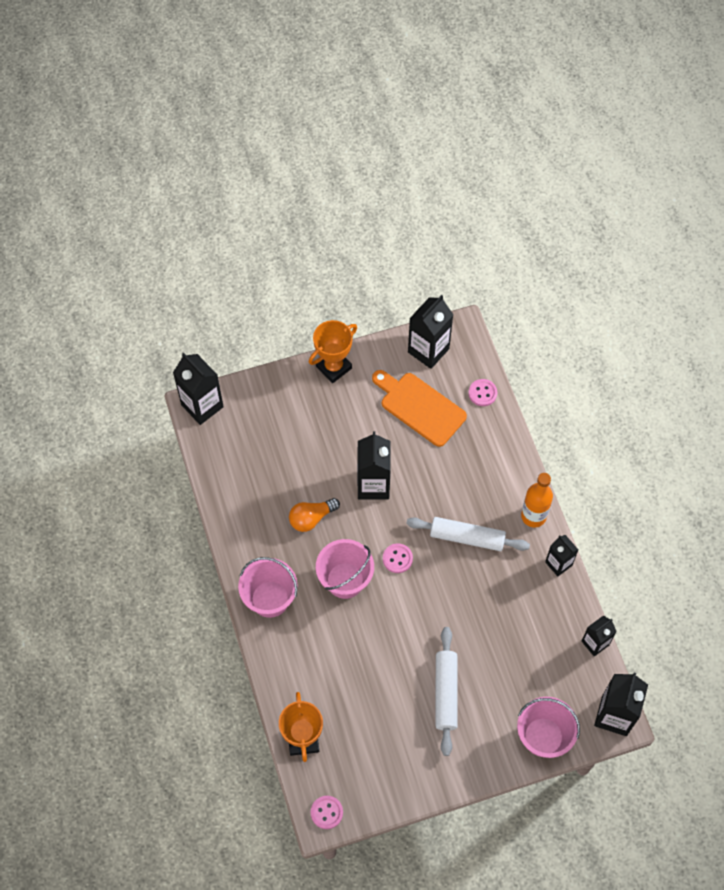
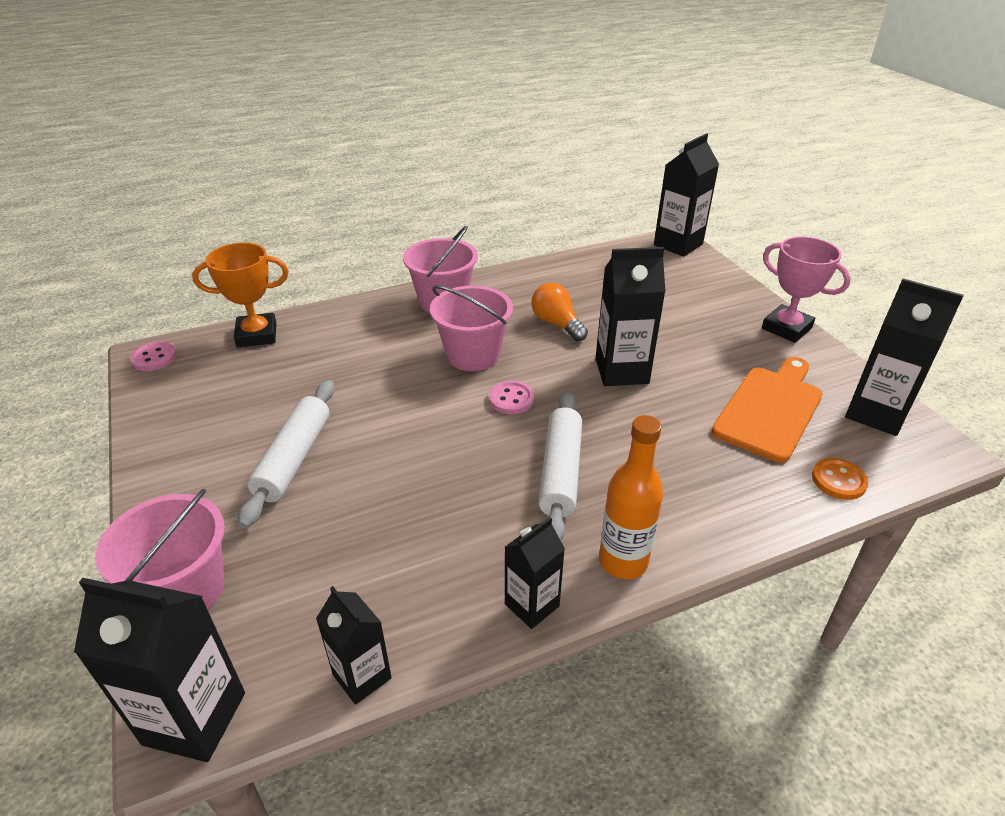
camera: 85 degrees right, 25 degrees down
orange trophy [309,320,357,383] -> pink trophy [762,237,851,343]
white rolling pin [435,627,458,756] -> white rolling pin turned 75 degrees counterclockwise [238,380,334,529]
pink button [469,379,497,406] -> orange button [812,458,868,500]

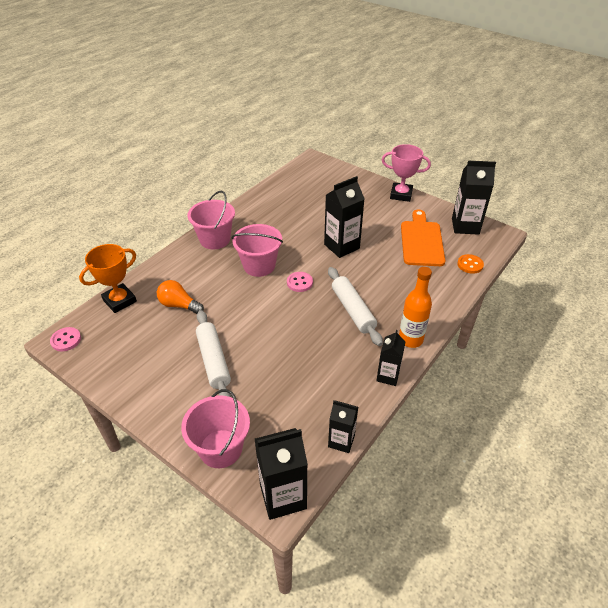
camera: 30 degrees left, 5 degrees up
orange light bulb [532,283,588,341] -> orange light bulb moved to [157,280,204,314]
black carton [654,133,719,257] -> none

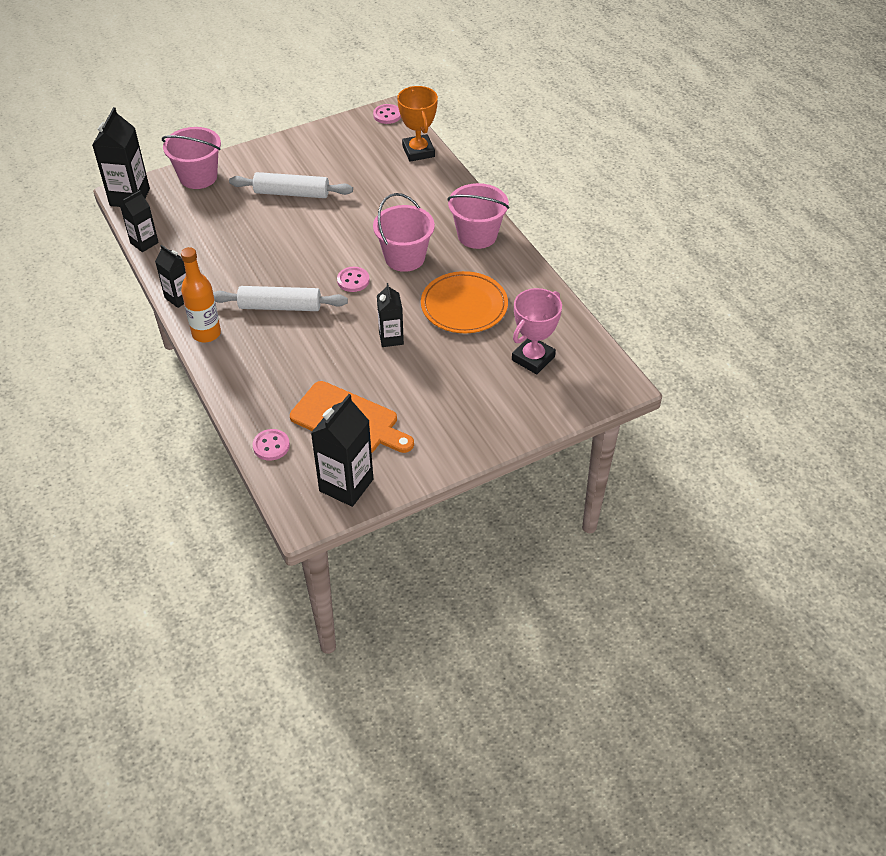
camera: 115 degrees right, 5 degrees up
orange light bulb [157,280,204,314] -> none
black carton [324,176,365,258] -> black carton [377,283,404,347], size x0.61
pink trophy [382,144,431,202] -> pink trophy moved to [512,288,562,374]
orange button [457,254,484,274] -> pink button [253,429,290,461]
none -> orange plate [421,271,508,333]

